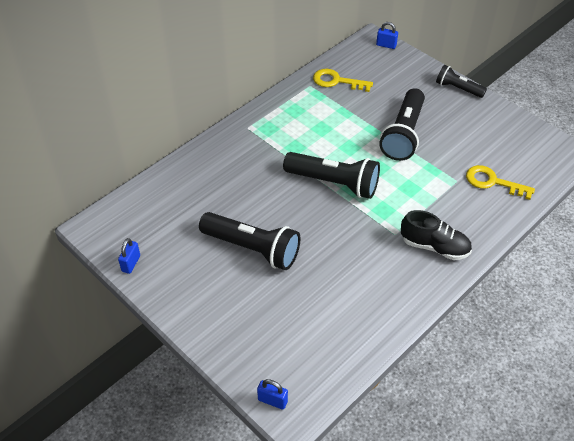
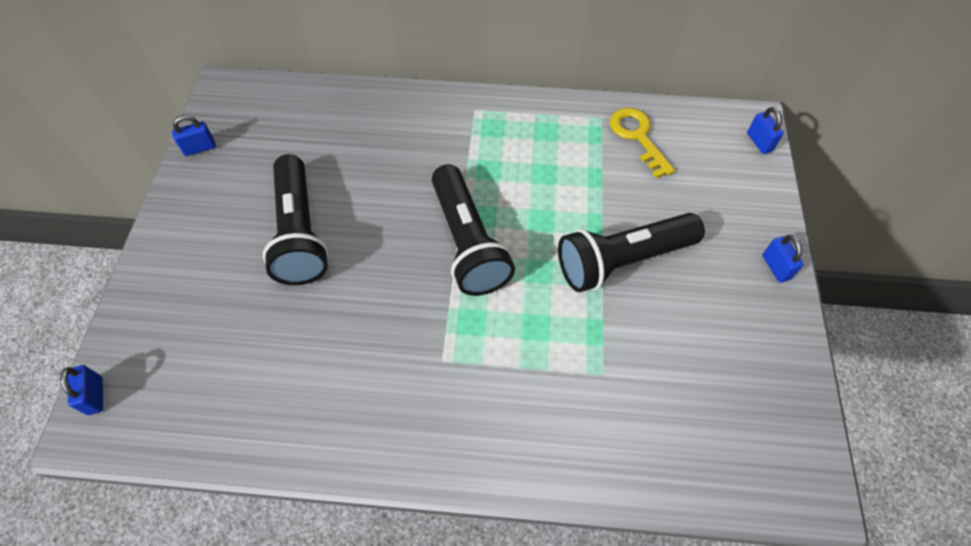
camera: 50 degrees right, 10 degrees up
black shoe [401,210,472,260] -> none
black flashlight [436,65,487,98] -> blue padlock [762,235,804,283]
yellow key [466,165,535,200] -> none

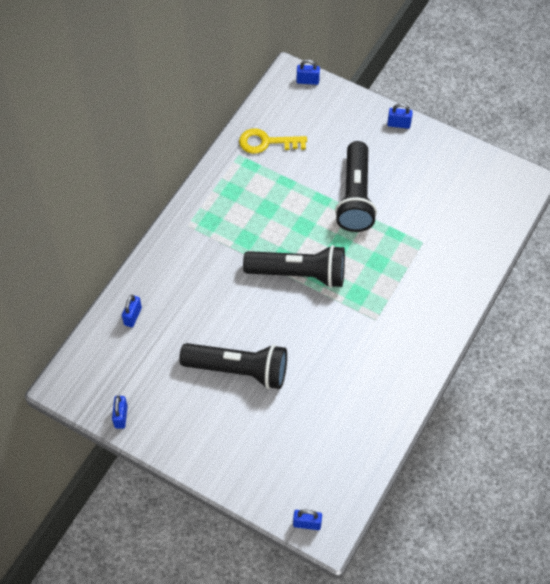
camera: 65 degrees left, 0 degrees up
none -> blue padlock [122,295,142,327]

